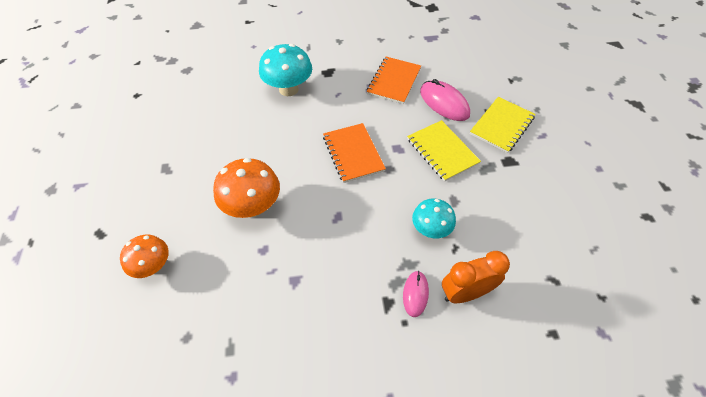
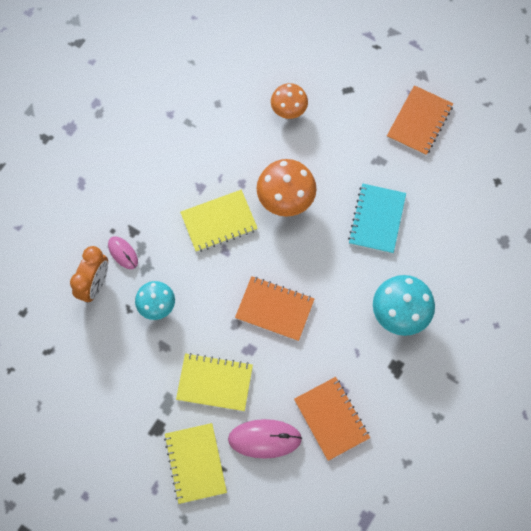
camera: 130 degrees right, 15 degrees up
none -> yellow notebook [180,190,258,252]
none -> turquoise notebook [348,183,406,254]
none -> orange notebook [387,85,453,156]

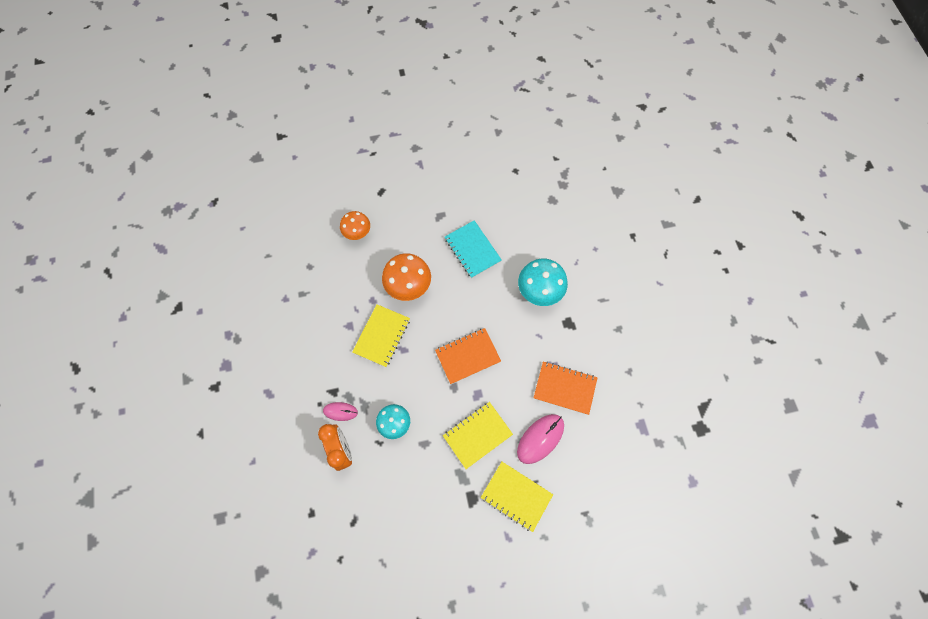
camera: 45 degrees left, 0 degrees up
orange notebook [387,85,453,156] -> none

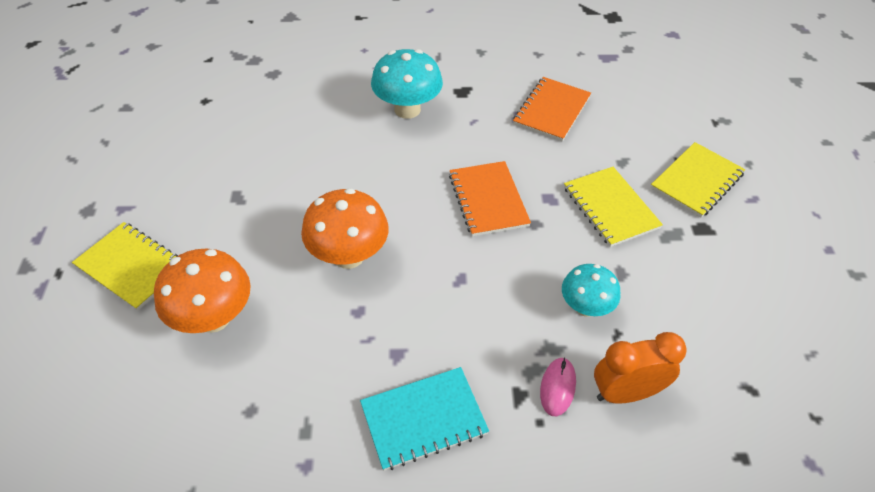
camera: 80 degrees left, 20 degrees down
orange mushroom [340,211,370,240] -> orange mushroom [154,249,251,333], size x1.54
yellow notebook [352,304,410,367] -> yellow notebook moved to [72,222,178,311]
turquoise notebook [445,220,502,278] -> turquoise notebook moved to [360,367,489,471]
pink mouse [517,414,564,464] -> none

